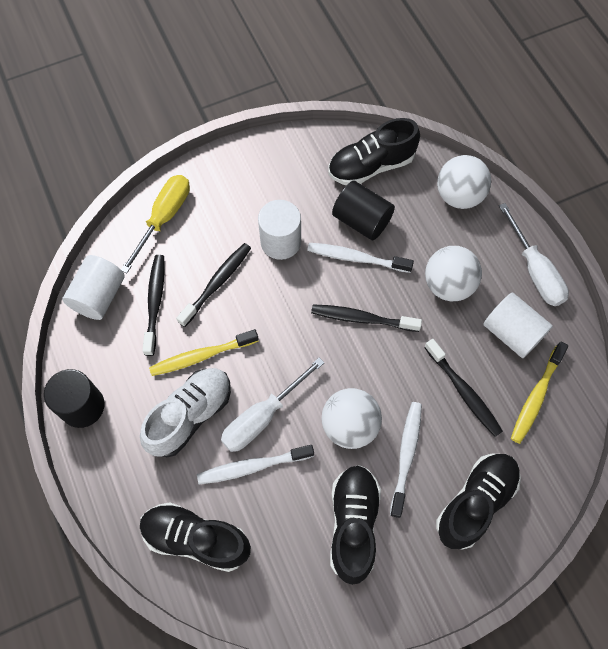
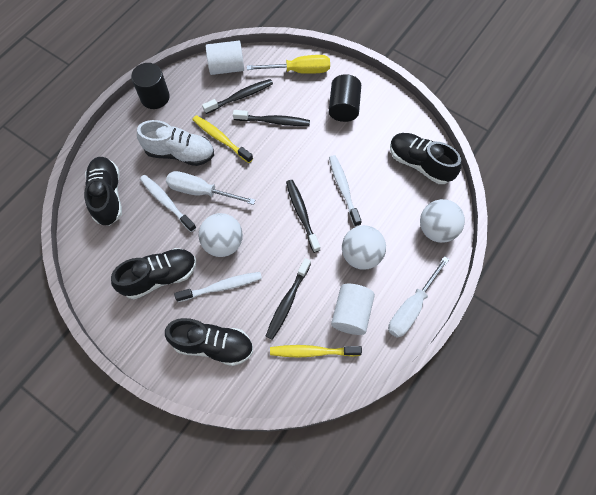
camera: 60 degrees right, 0 degrees up
white cylinder [258,200,301,260] -> none
black cylinder [332,181,395,240] -> black cylinder moved to [329,74,361,122]

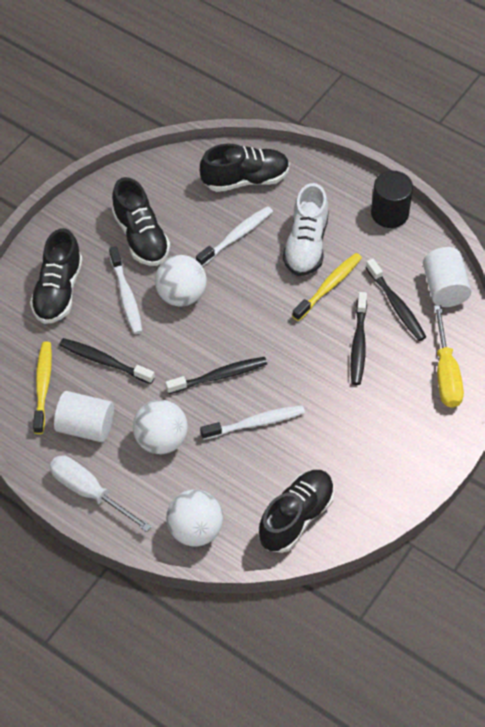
camera: 90 degrees right, 10 degrees down
white screwdriver [166,171,255,205] -> none
black cylinder [329,74,361,122] -> none

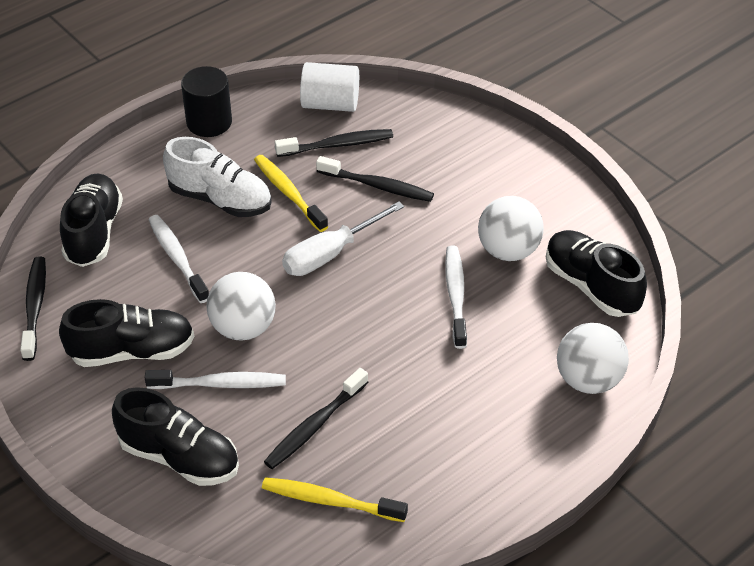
camera: 75 degrees left, 10 degrees down
white screwdriver [50,456,152,532] -> white screwdriver moved to [282,201,404,276]
white cylinder [54,391,114,442] -> none
white ball [133,400,188,455] -> white ball moved to [478,196,544,261]
black toothbrush [165,357,267,394] -> black toothbrush moved to [20,256,46,361]
yellow screwdriver [434,305,464,408] -> none

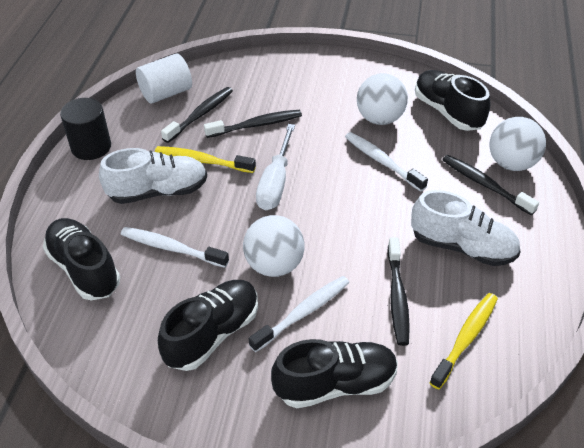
camera: 40 degrees left, 0 degrees up
black toothbrush [20,256,46,361] -> black toothbrush moved to [443,155,539,215]
yellow toothbrush [262,477,408,522] -> yellow toothbrush turned 150 degrees clockwise [429,293,498,389]
black shoe [546,230,647,317] -> black shoe turned 45 degrees clockwise [415,70,490,131]
none -> white shoe [411,190,521,266]

